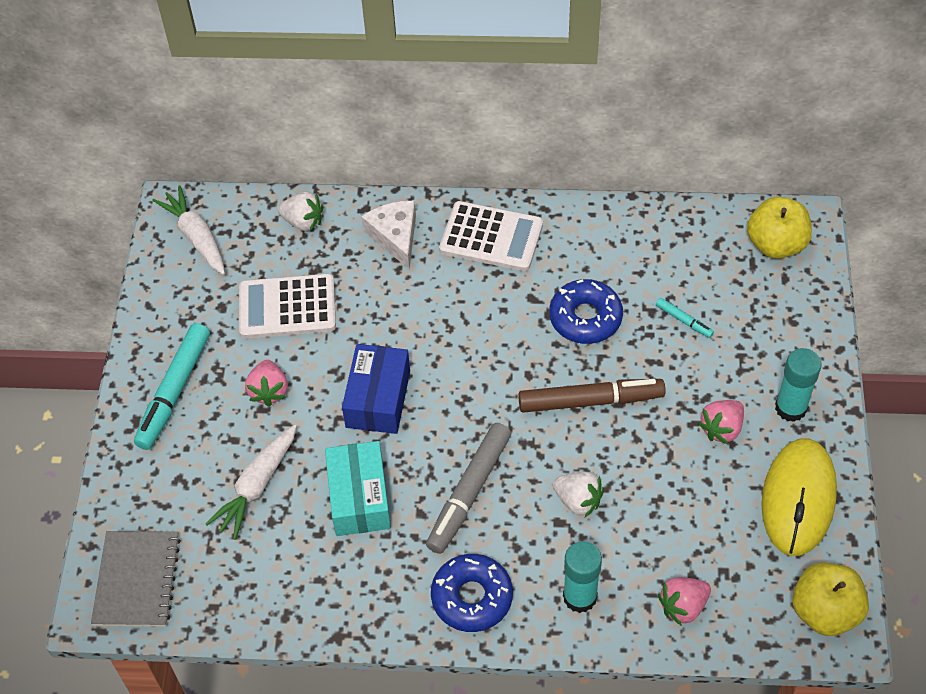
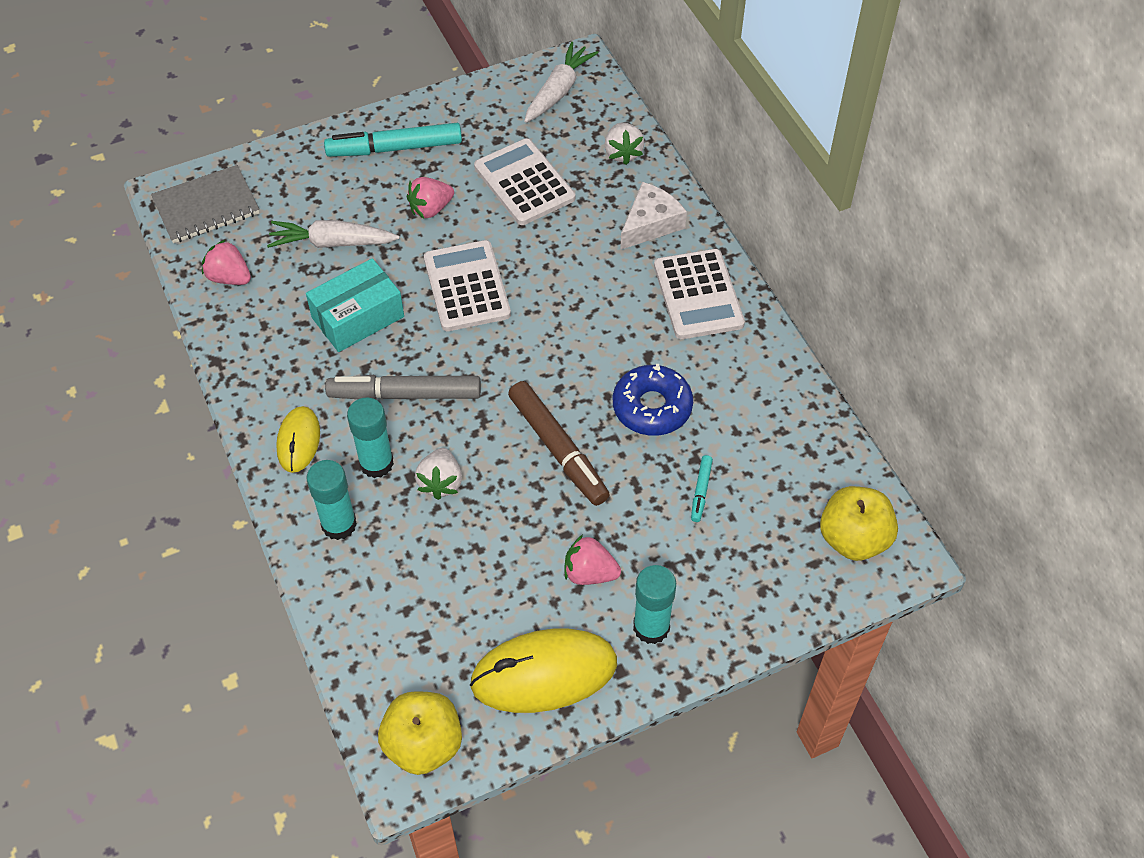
camera: 60 degrees right, 0 degrees up
blue box [342,344,410,434] -> white calculator [424,240,511,331]
blue donut [431,554,513,632] -> yellow mouse [276,406,320,473]
pink strawberry [658,577,711,626] -> pink strawberry moved to [202,240,251,285]
none -> turquoise glue stick [347,397,394,478]

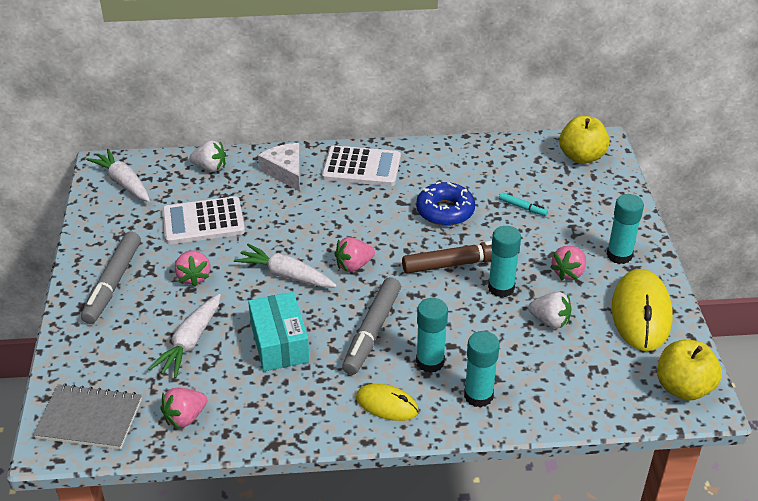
camera: 70 degrees left, 15 degrees down
grey notebook [151,165,259,243] -> grey notebook turned 75 degrees counterclockwise [33,383,142,449]
turquoise marker [324,123,462,157] -> grey marker [81,231,141,324]
white strawberry [415,448,462,500] -> white strawberry moved to [528,291,572,329]
white calculator [424,240,511,331] -> white carrot [234,244,337,288]
none -> pink strawberry [334,237,375,272]
none -> turquoise glue stick [488,226,521,297]

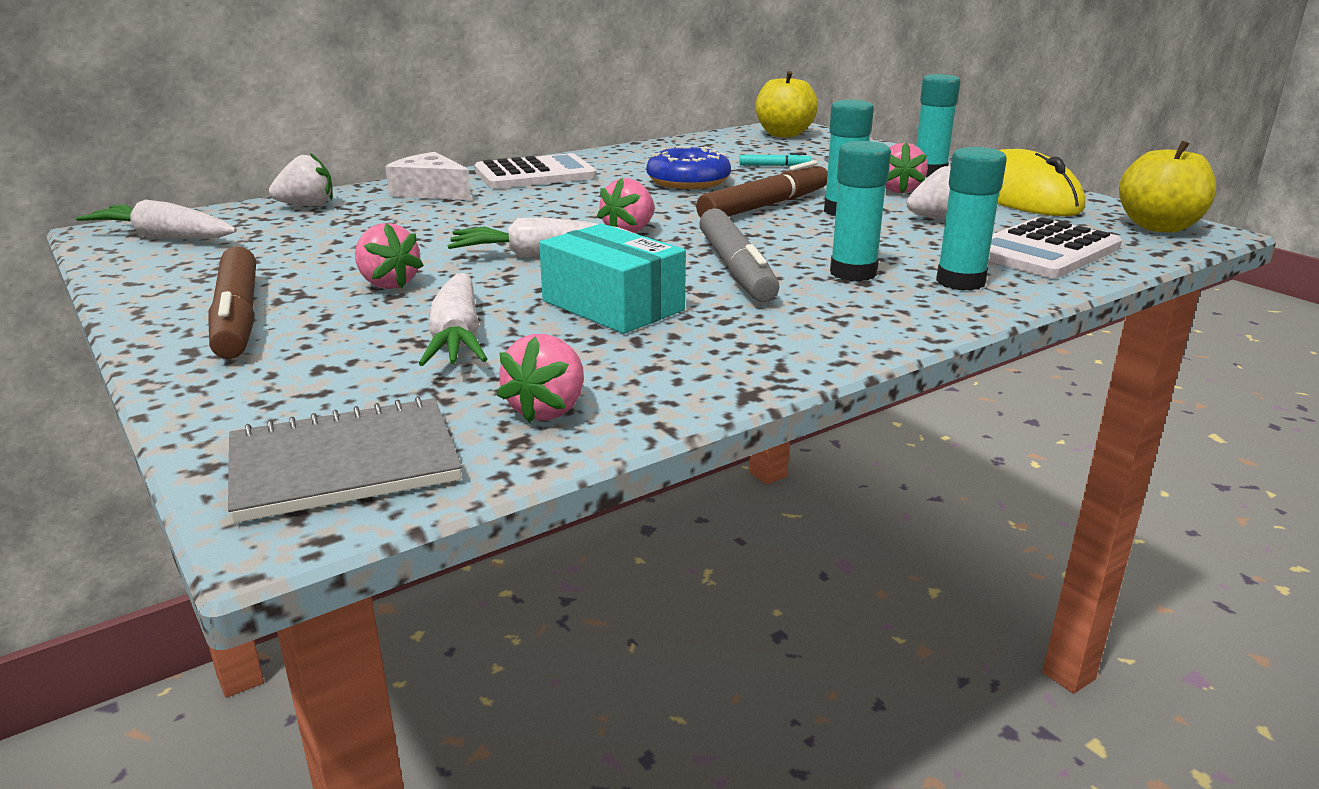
camera: 30 degrees left, 15 degrees down
grey marker [81,231,141,324] -> brown marker [208,247,256,359]
white calculator [162,196,245,244] -> white calculator moved to [988,217,1122,278]
yellow mouse [356,384,419,421] -> none

